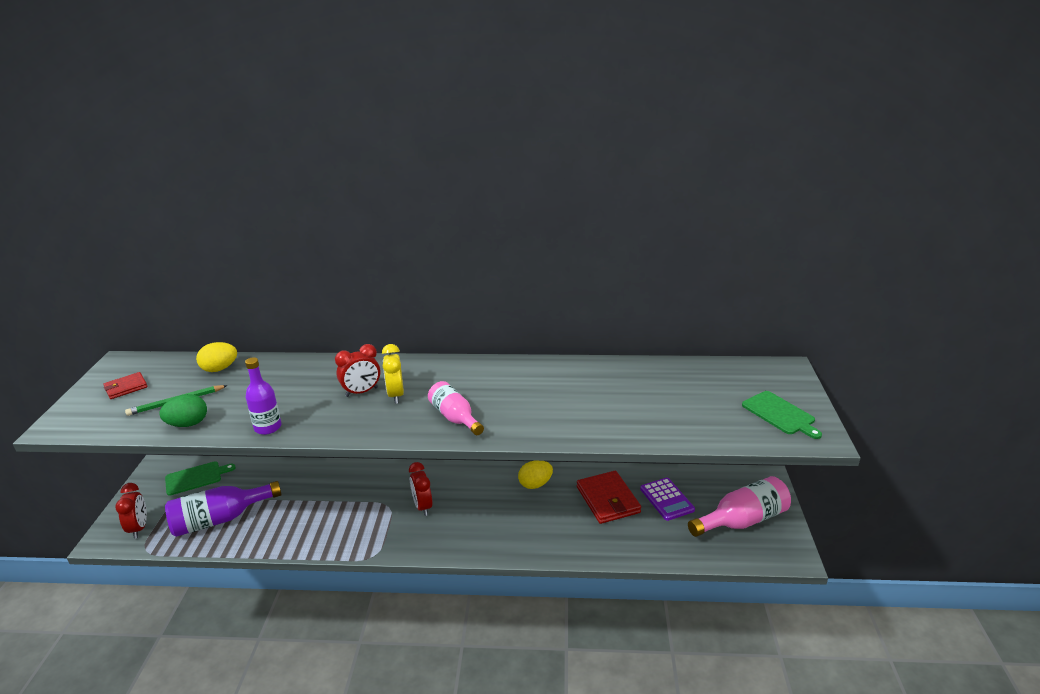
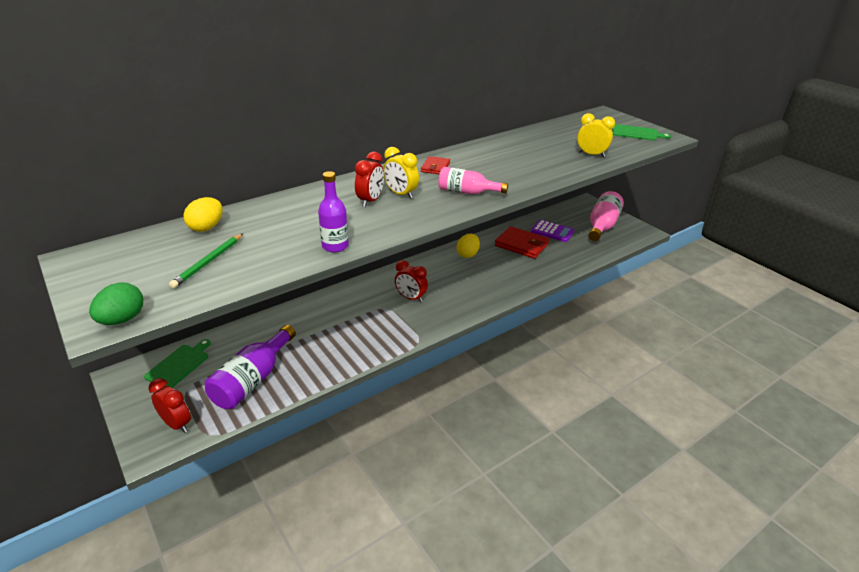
camera: 40 degrees left, 5 degrees up
red wallet [103,372,147,399] -> red wallet moved to [421,156,450,174]
green egg [159,394,207,427] -> green egg moved to [89,282,143,325]
none -> yellow clock [577,113,615,157]

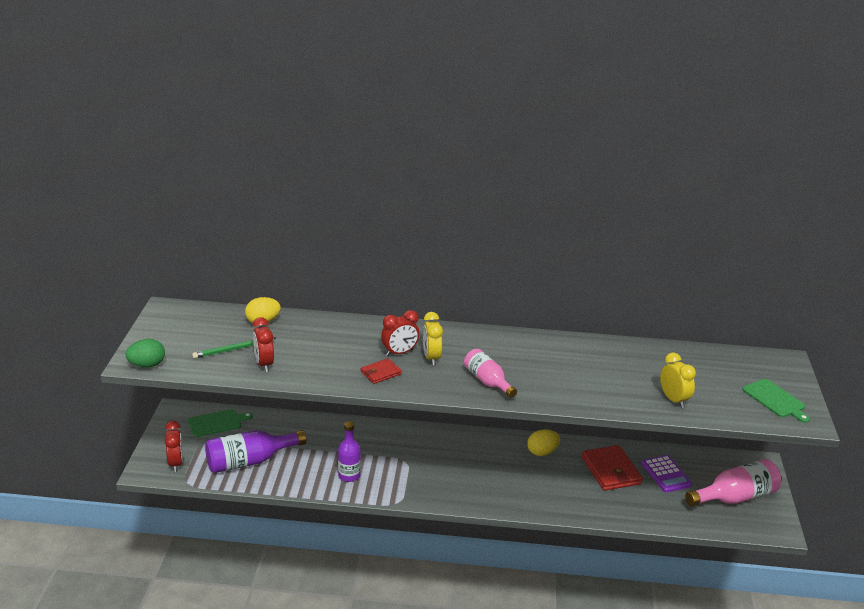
camera: 40 degrees right, 5 degrees down
purple bottle [318,171,349,252] -> purple bottle moved to [338,421,361,482]
red clock [395,260,428,302] -> red clock moved to [253,317,274,372]
red wallet [421,156,450,174] -> red wallet moved to [361,358,402,384]

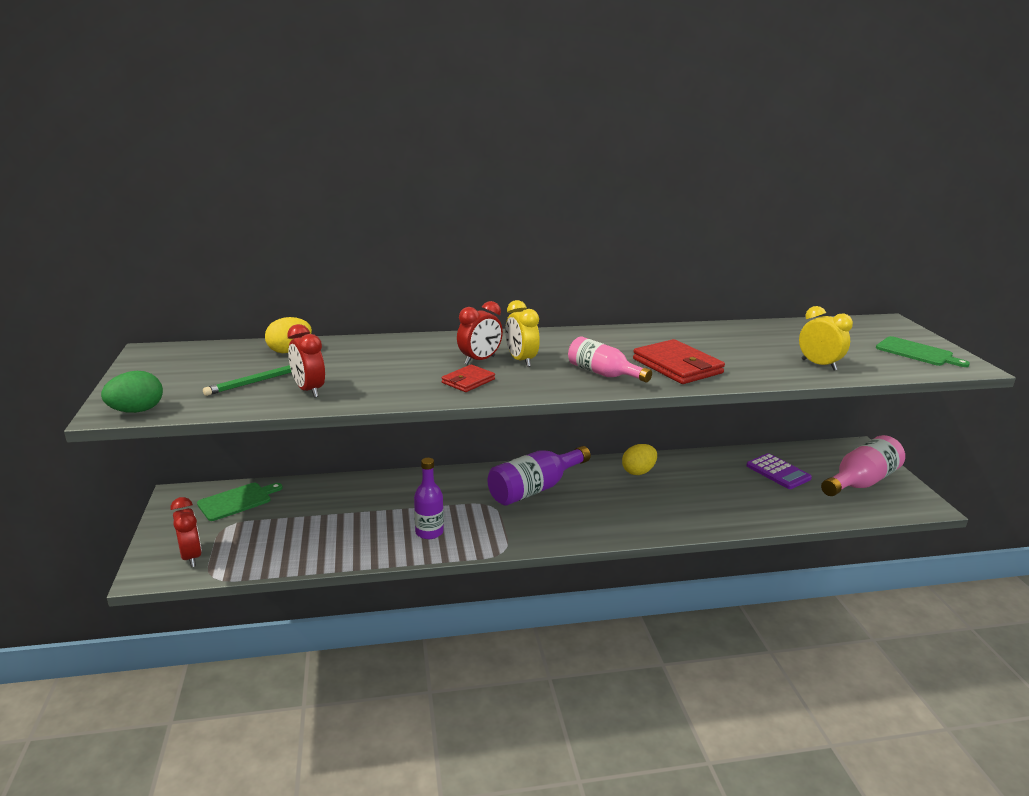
camera: 15 degrees left, 5 degrees down
purple bottle [205,430,306,473] -> purple bottle moved to [487,446,591,506]
red wallet [582,445,643,491] -> red wallet moved to [633,339,725,384]

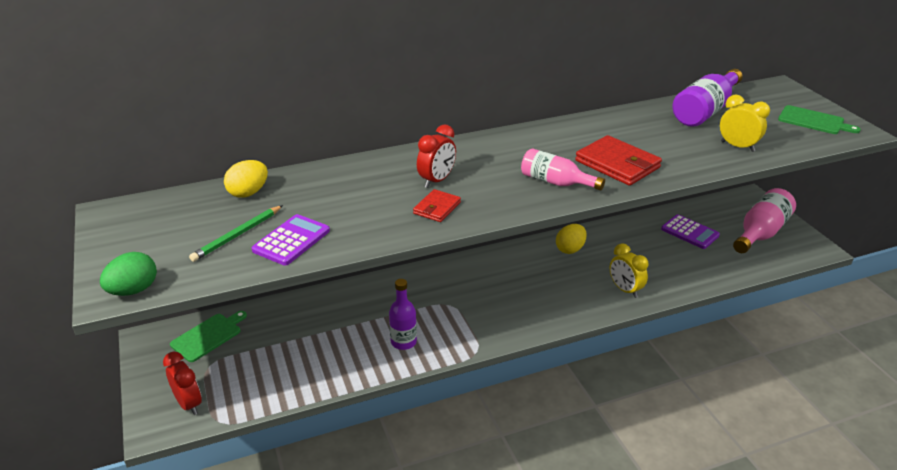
camera: 10 degrees left, 10 degrees up
red clock [287,324,325,398] -> purple calculator [252,214,330,266]
purple bottle [487,446,591,506] -> purple bottle moved to [672,69,743,127]
yellow clock [505,300,540,367] -> yellow clock moved to [610,243,649,298]

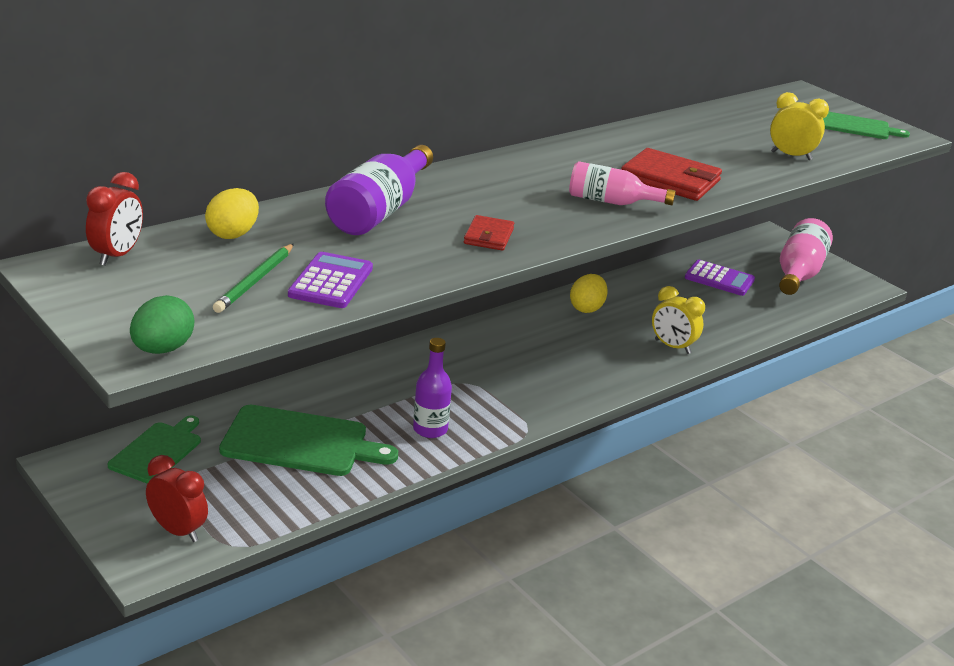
camera: 20 degrees left, 5 degrees down
red clock [417,124,456,188] -> red clock moved to [86,172,143,266]
purple bottle [672,69,743,127] -> purple bottle moved to [325,145,433,235]
none -> green cutting board [219,405,398,476]

